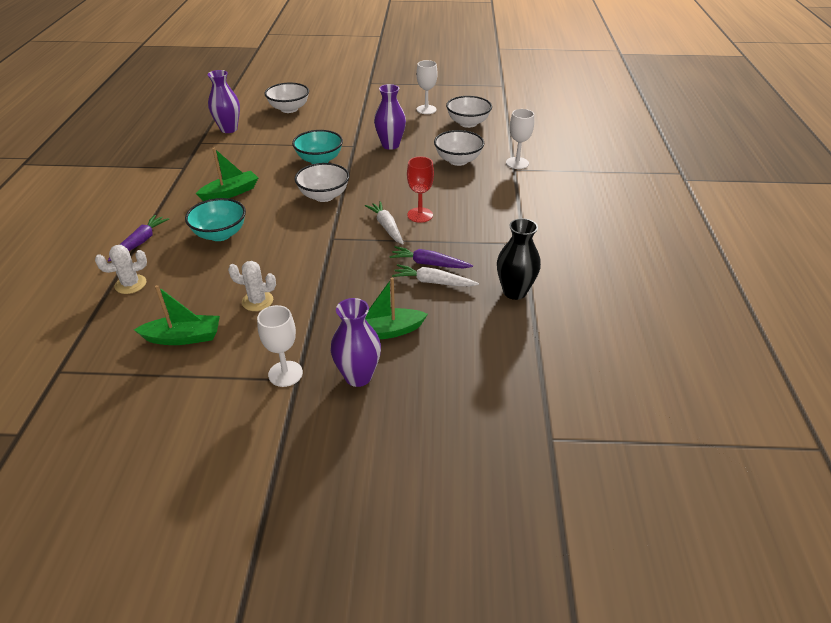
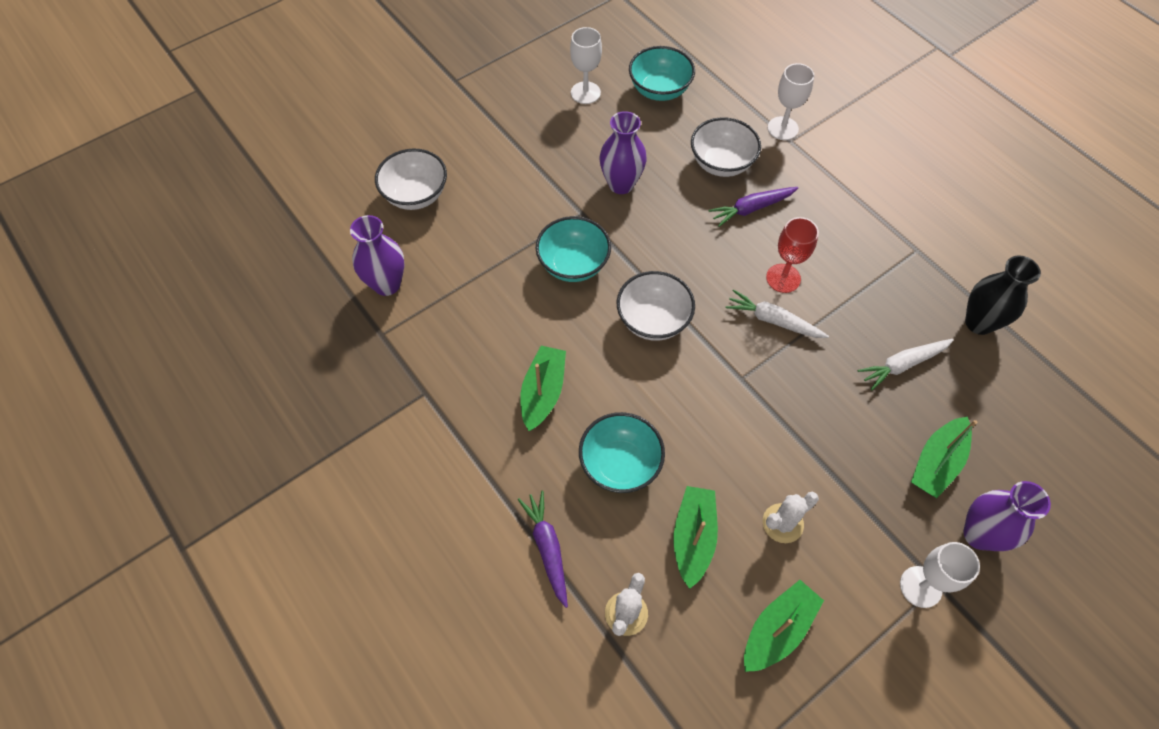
camera: 40 degrees left, 20 degrees up
purple carrot [389,246,473,268] -> purple carrot moved to [709,187,798,227]
white bowl [446,96,492,128] -> turquoise bowl [629,46,695,101]
none -> green boat [674,486,718,589]

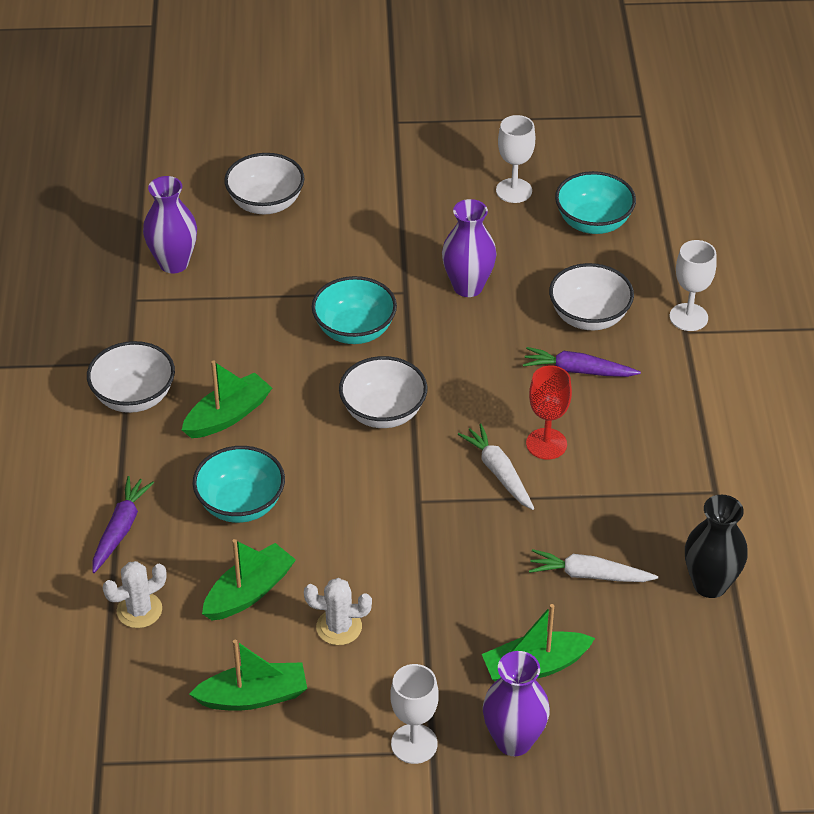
camera: 35 degrees right, 15 degrees down
none -> white bowl [87,341,175,413]

